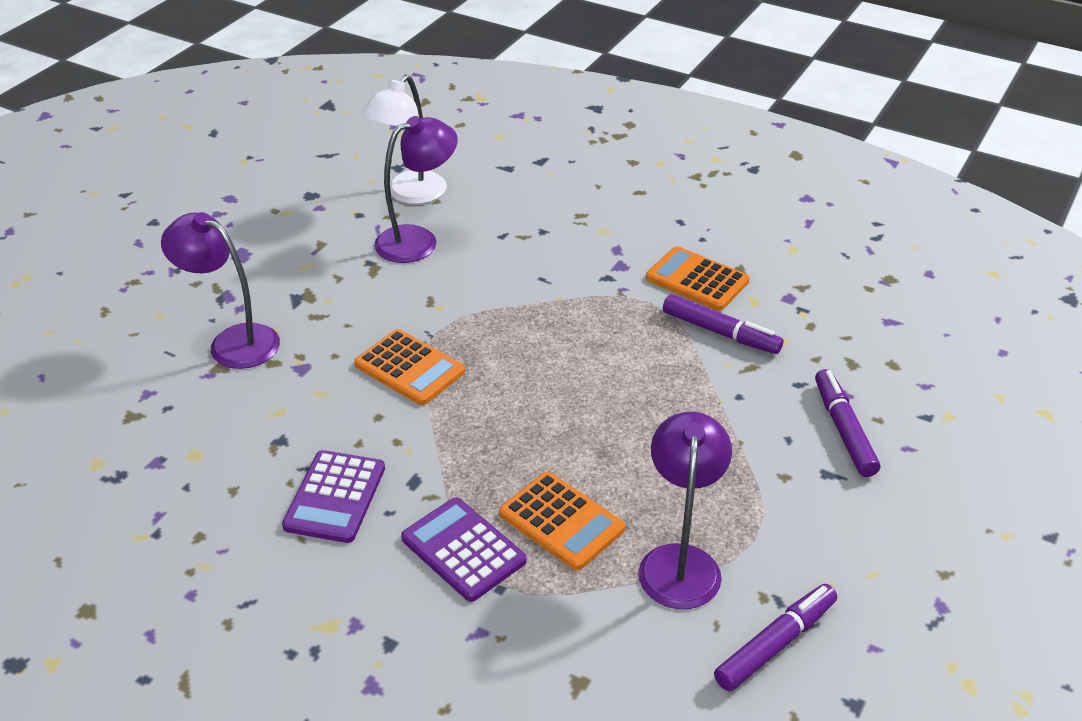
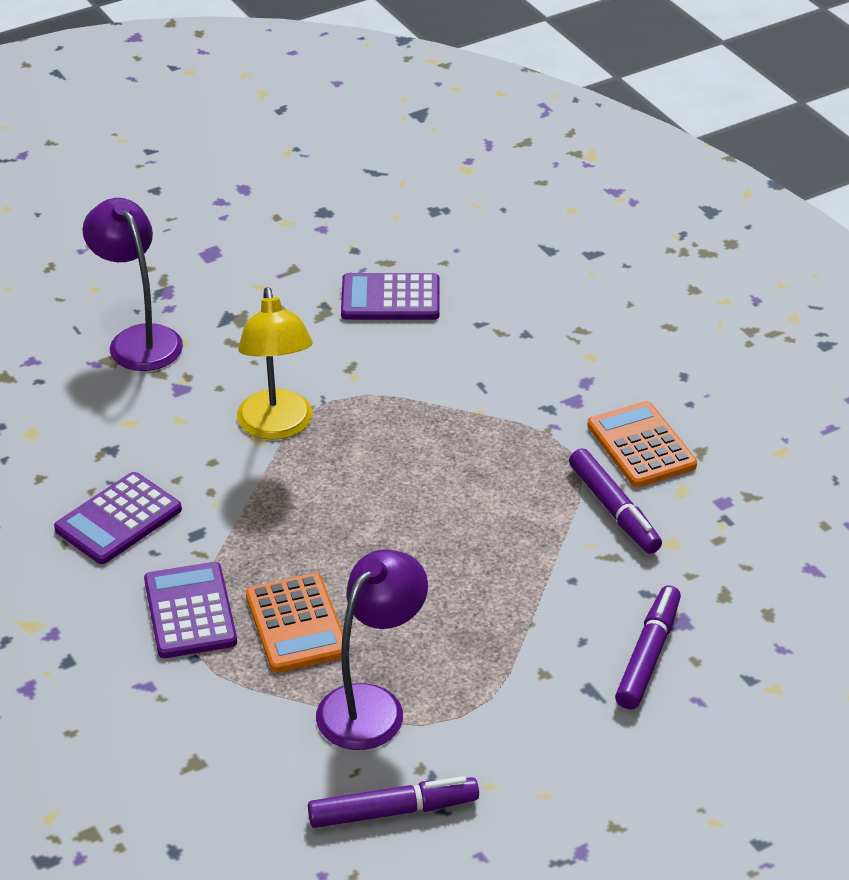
camera: 30 degrees right, 0 degrees up
orange calculator [354,329,465,405] -> yellow lamp [237,287,313,440]
white lamp [362,75,447,204] -> none
purple lamp [374,116,458,263] -> purple calculator [341,273,440,320]

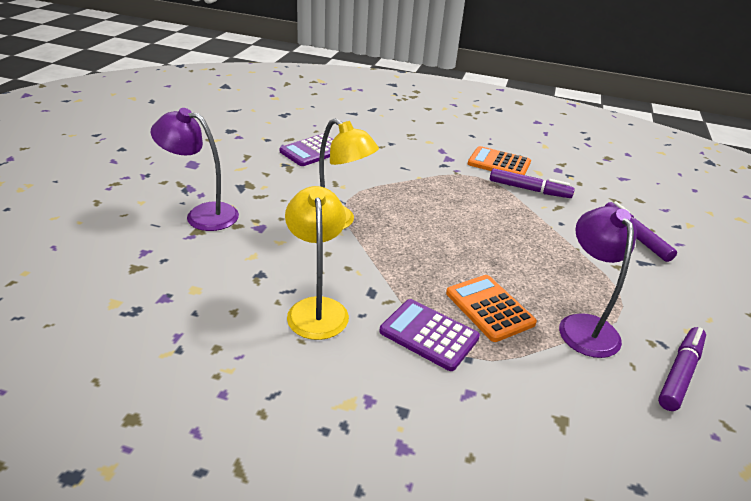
camera: 45 degrees left, 5 degrees down
purple calculator [54,472,182,564] -> yellow lamp [285,186,349,340]
orange calculator [246,573,343,673] -> orange calculator turned 150 degrees counterclockwise [446,275,537,342]

